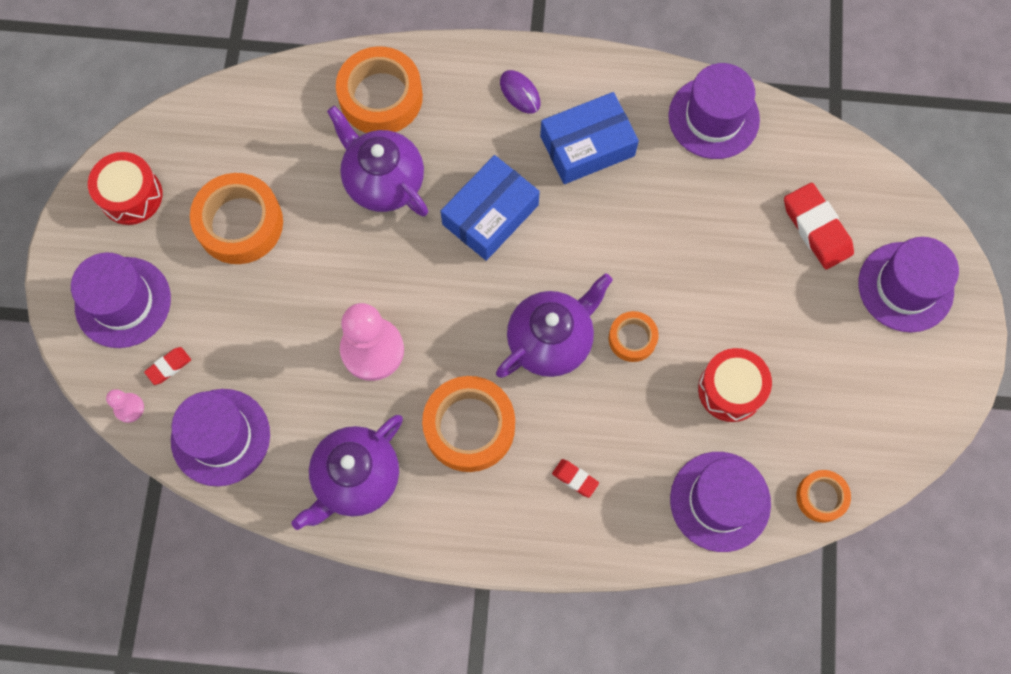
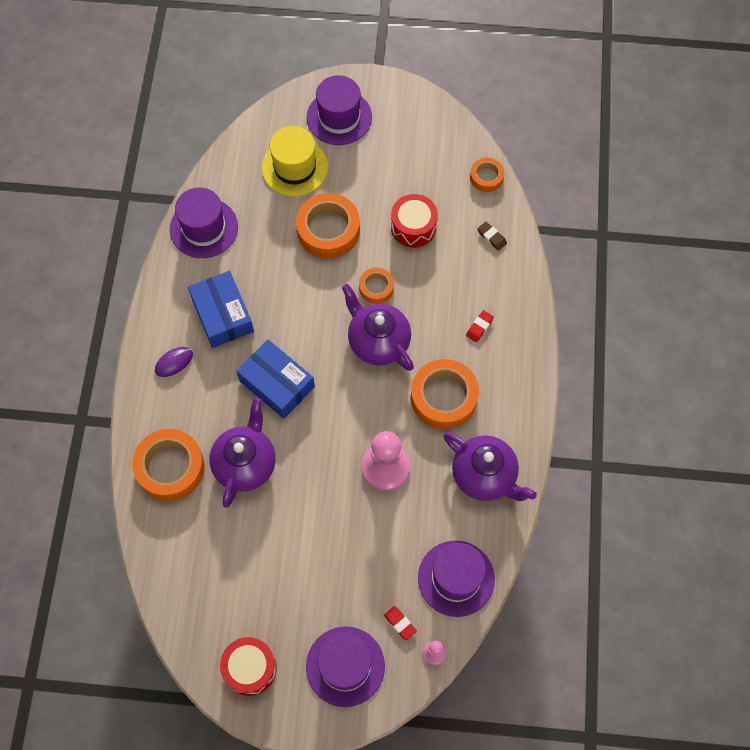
camera: 90 degrees left, 5 degrees down
orange tape [190,173,283,264] -> orange tape moved to [296,193,360,259]
purple teapot [327,106,428,217] -> purple teapot turned 150 degrees clockwise [209,398,276,508]
purple hat [670,452,771,552] -> brown eraser [477,222,507,251]
red eraser [784,183,854,269] -> yellow hat [262,126,328,196]

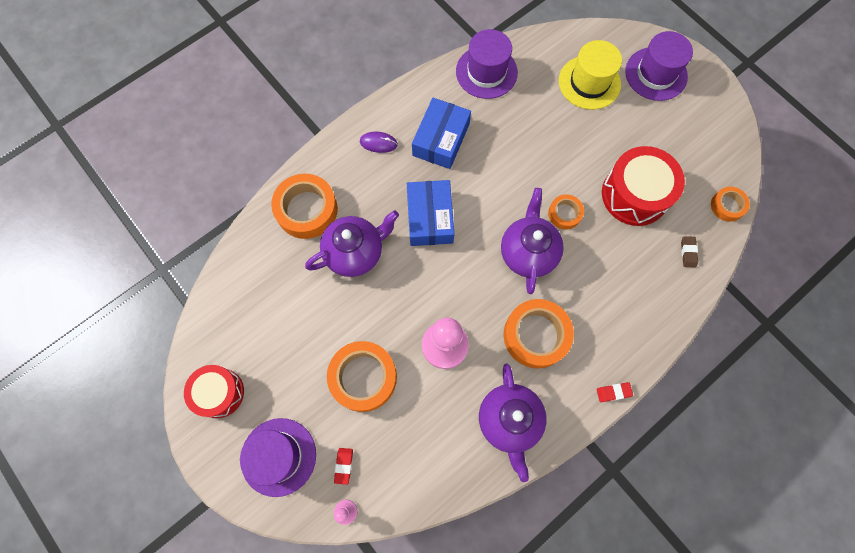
camera: 45 degrees right, 5 degrees up
orange tape [296,193,360,259] -> orange tape moved to [327,341,397,412]
red drum [391,194,438,248] -> red drum [602,146,685,226], size x1.50
purple hat [418,540,495,617] -> none
red eraser [466,310,494,342] -> red eraser moved to [597,382,633,402]

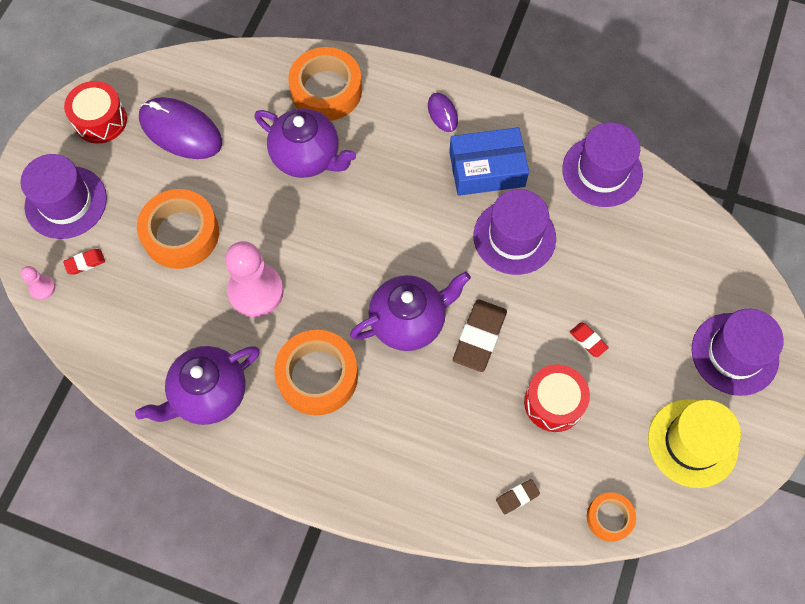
camera: 60 degrees right, 5 degrees down
blue box [407,180,454,246] -> none
orange tape [548,194,584,230] -> brown eraser [453,300,507,372]
yellow hat [559,40,622,110] -> yellow hat moved to [648,399,741,488]
red eraser [597,382,633,402] -> red eraser moved to [570,322,609,357]
red drum [602,146,685,226] -> red drum [524,364,590,432], size x0.66
none -> purple mouse [139,97,222,159]
none -> purple hat [474,189,556,275]

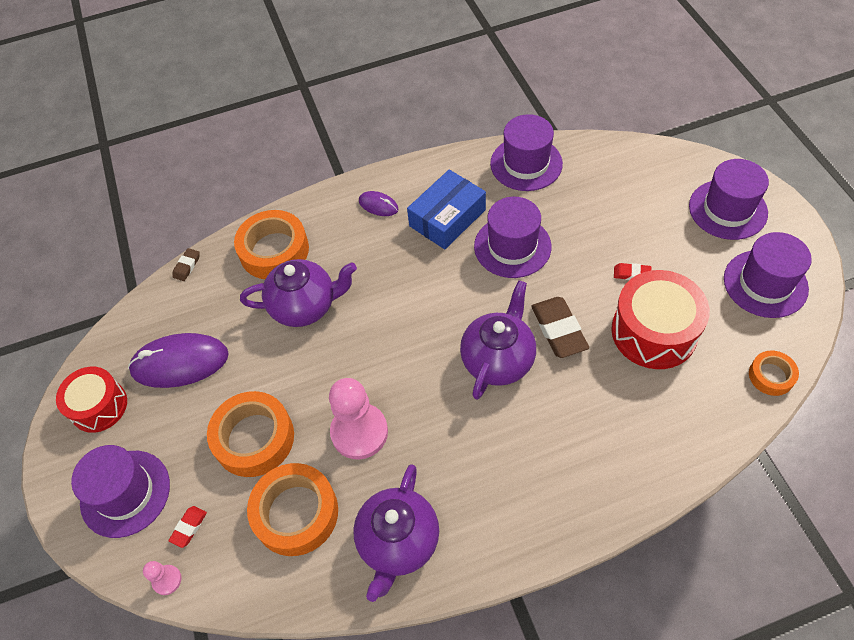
camera: 35 degrees left, 10 degrees down
orange tape [274,330,358,415] -> orange tape moved to [247,463,338,556]
brown eraser [496,479,540,514] -> brown eraser moved to [172,248,200,281]
red drum [524,364,590,432] -> red drum [611,270,710,369], size x1.50
yellow hat [648,399,741,488] -> purple hat [724,232,812,318]

